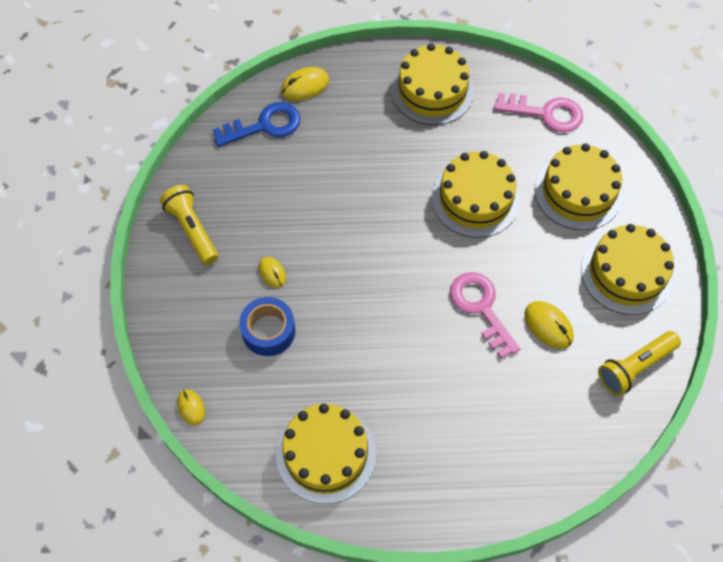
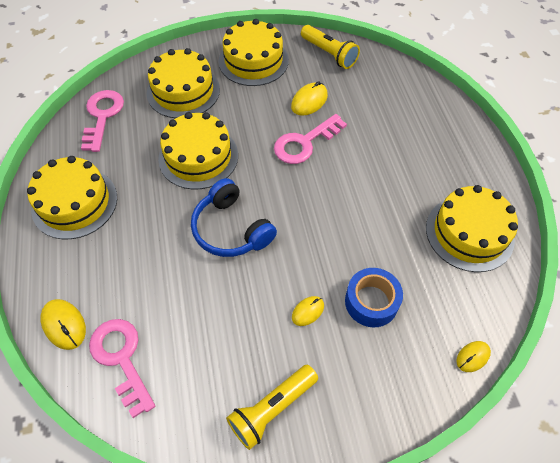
camera: 100 degrees left, 5 degrees down
blue key [213,102,301,147] -> pink key [89,319,155,418]
none -> blue headphones [191,178,277,257]

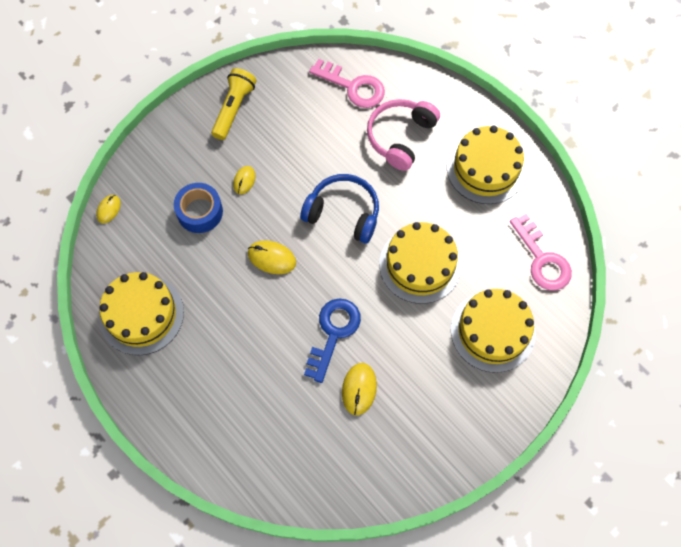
camera: 150 degrees right, 10 degrees up
yellow mouse [41,299,86,350] -> yellow mouse moved to [248,240,296,274]
yellow cake [219,19,289,86] -> none
pink key [274,114,347,164] -> blue key [304,298,361,383]
yellow flashlight [301,25,360,69] -> none
none -> pink headphones [367,99,440,171]

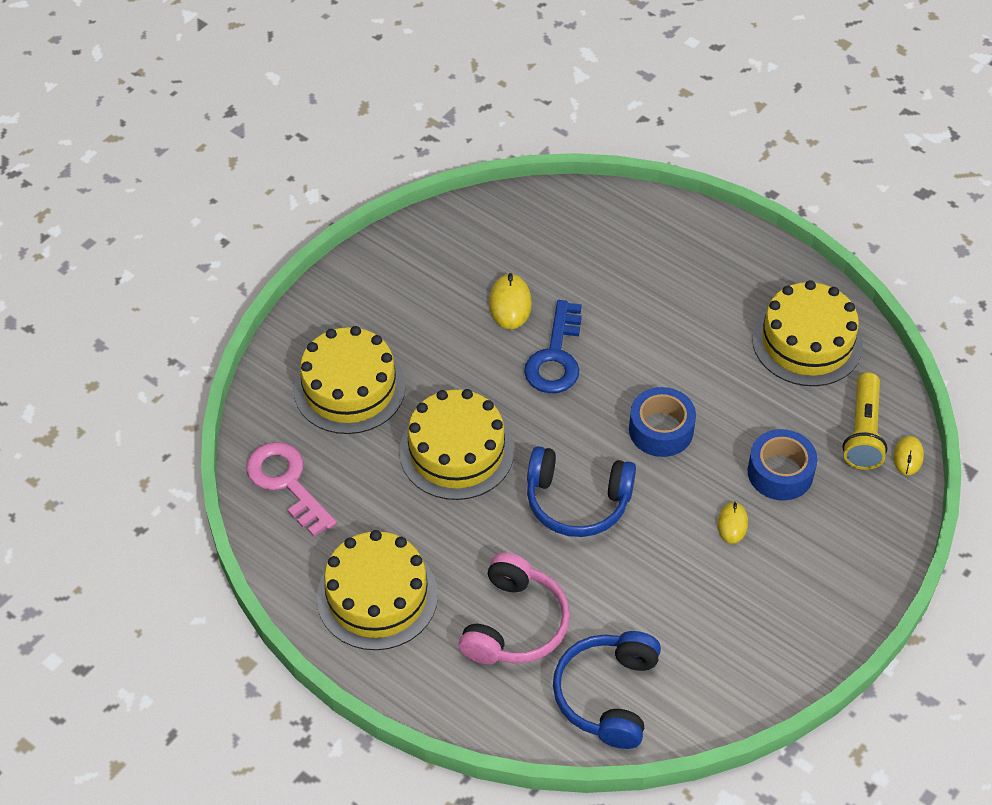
camera: 170 degrees right, 15 degrees down
yellow flashlight [211,68,257,140] -> yellow flashlight moved to [842,372,888,470]
yellow mouse [248,240,296,274] -> blue tape [629,387,696,457]
pink key [309,59,385,108] -> blue headphones [553,631,661,749]

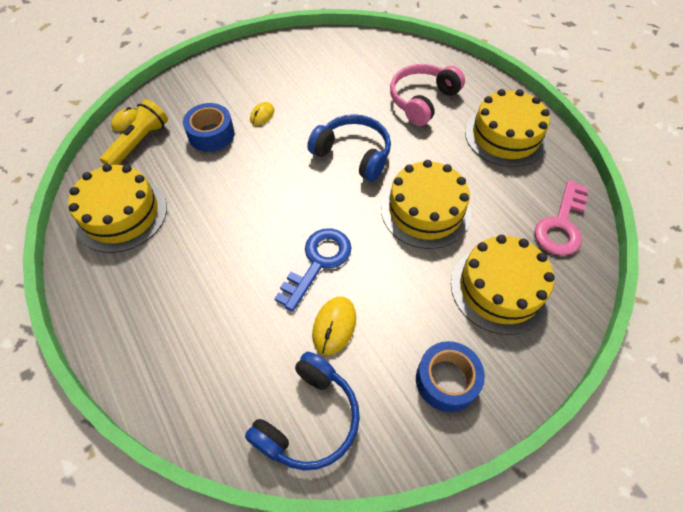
camera: 160 degrees left, 5 degrees up
pink key [246,442,337,537] -> pink key turned 45 degrees clockwise [535,180,588,256]
blue headphones [553,631,661,749] -> blue headphones moved to [245,352,360,471]
blue tape [629,387,696,457] -> blue tape moved to [416,341,485,412]

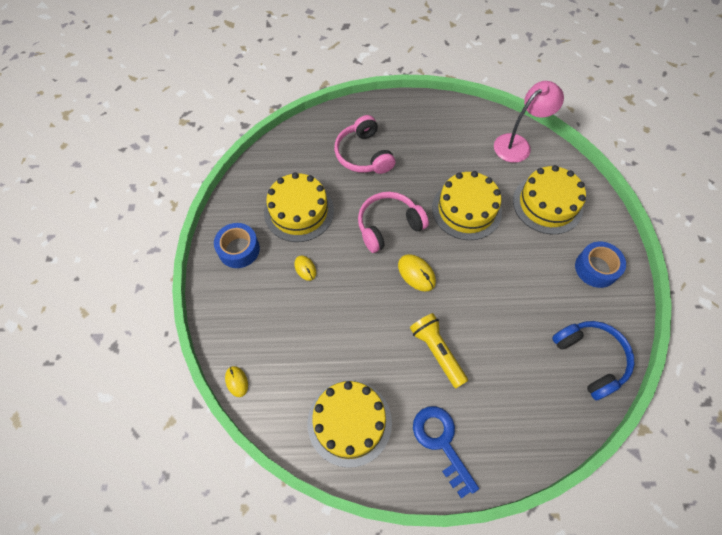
camera: 60 degrees left, 5 degrees up
yellow flashlight [100,99,168,165] -> yellow flashlight moved to [410,313,468,388]
blue tape [183,103,235,152] -> blue tape moved to [214,223,260,268]
blue key [274,228,352,312] -> blue key moved to [413,406,479,498]
blue headphones [307,114,391,181] -> pink headphones [358,192,429,253]
yellow mouse [312,296,356,355] -> yellow mouse moved to [398,254,436,292]
yellow cake [465,89,550,167] -> yellow cake moved to [264,172,334,242]
pink key [535,180,588,256] -> pink lamp [494,81,564,163]

